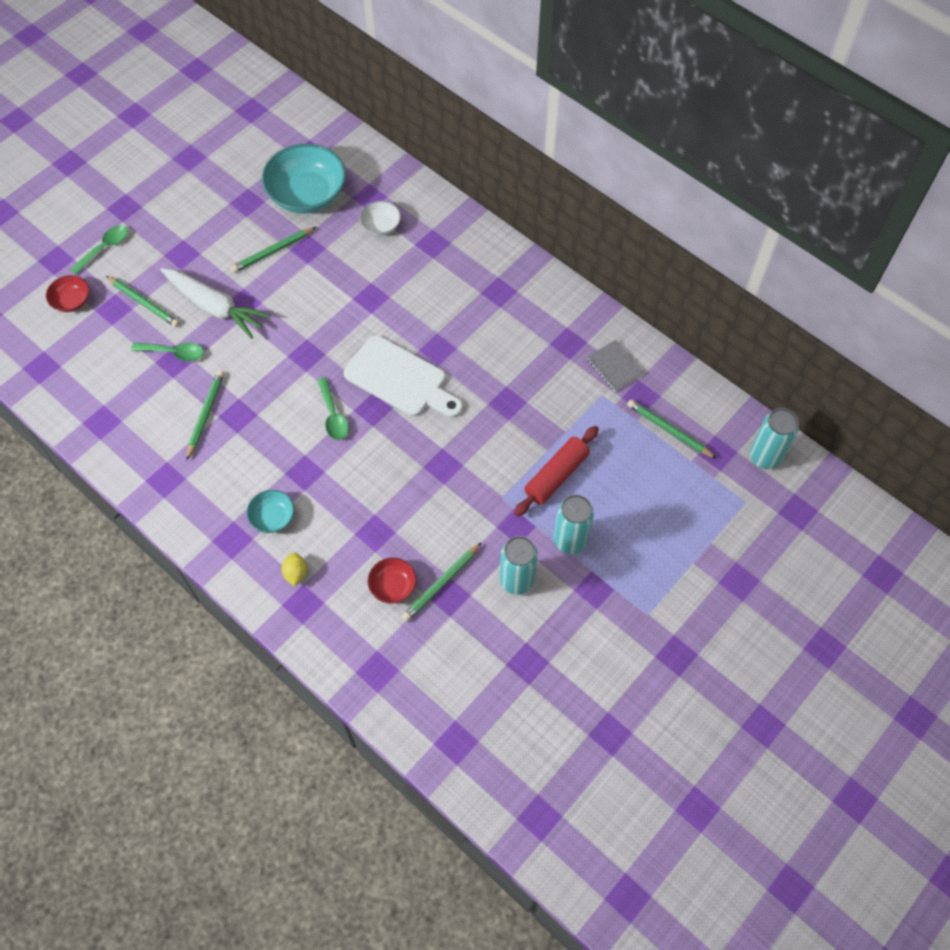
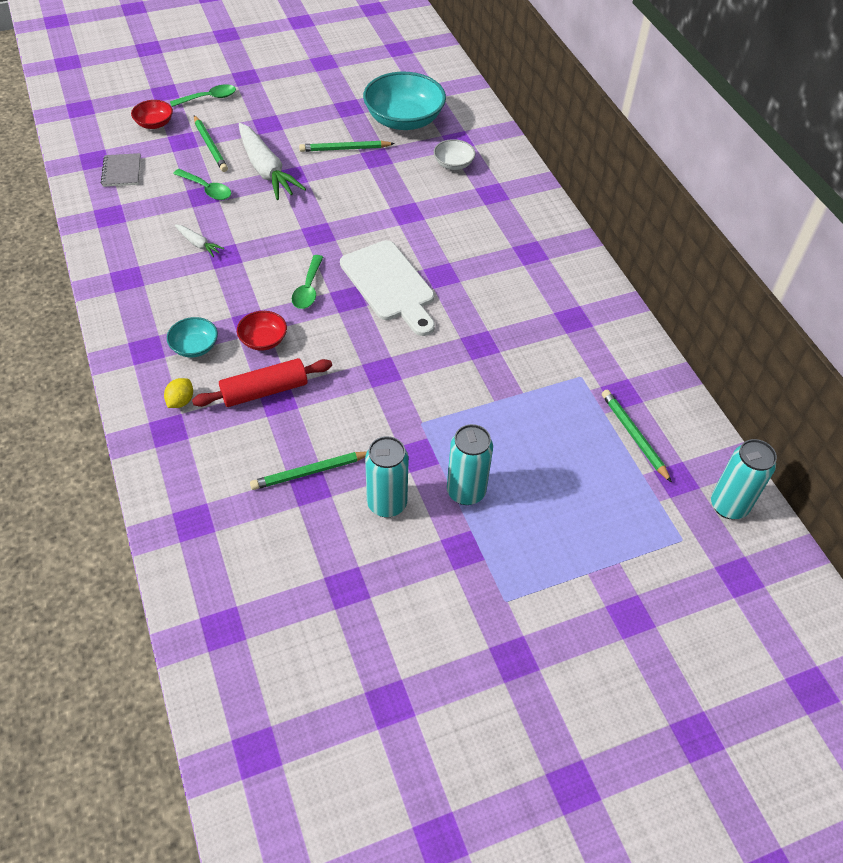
camera: 25 degrees right, 10 degrees down
green pencil [186,370,224,461] -> white carrot [175,224,225,257]
red bowl [368,558,416,604] -> red bowl moved to [237,311,287,351]
red rolling pin [514,426,599,516] -> red rolling pin moved to [192,358,332,407]
grey notebook [587,340,644,392] -> grey notebook moved to [101,153,141,187]

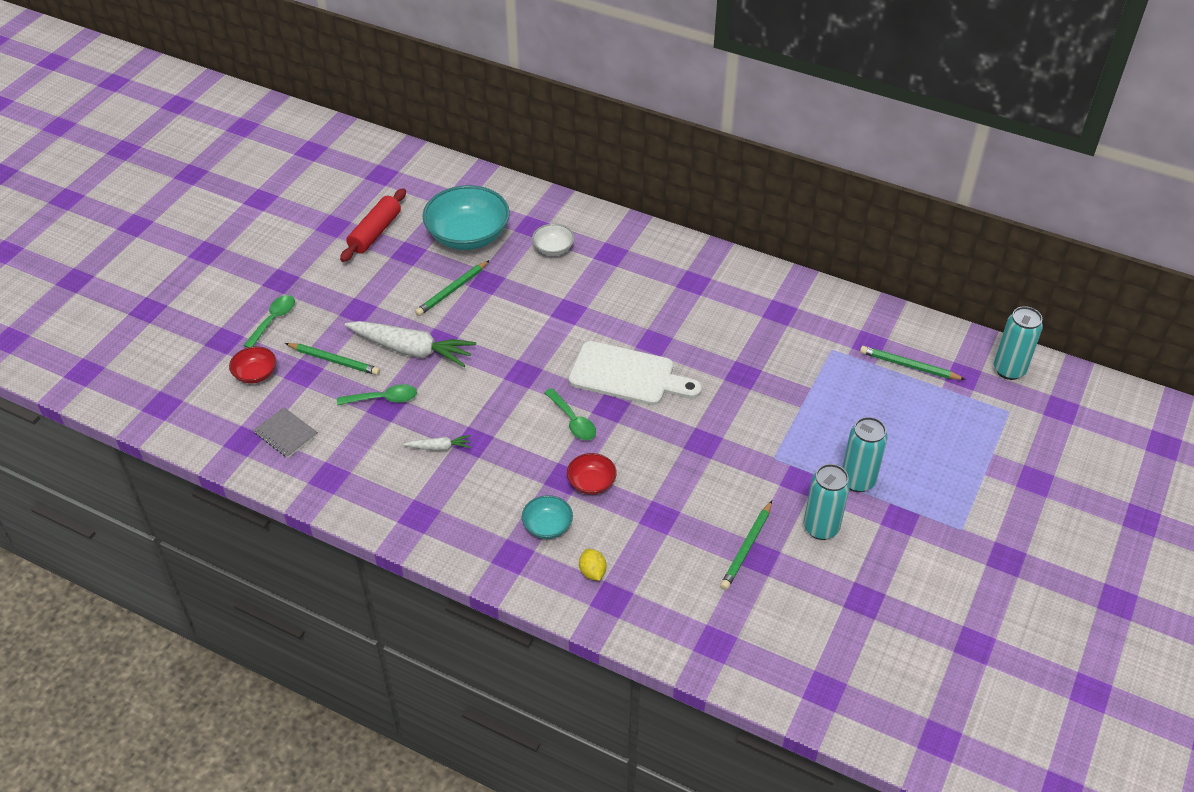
camera: 40 degrees left, 5 degrees down
red rolling pin [192,358,332,407] -> red rolling pin moved to [340,188,406,262]

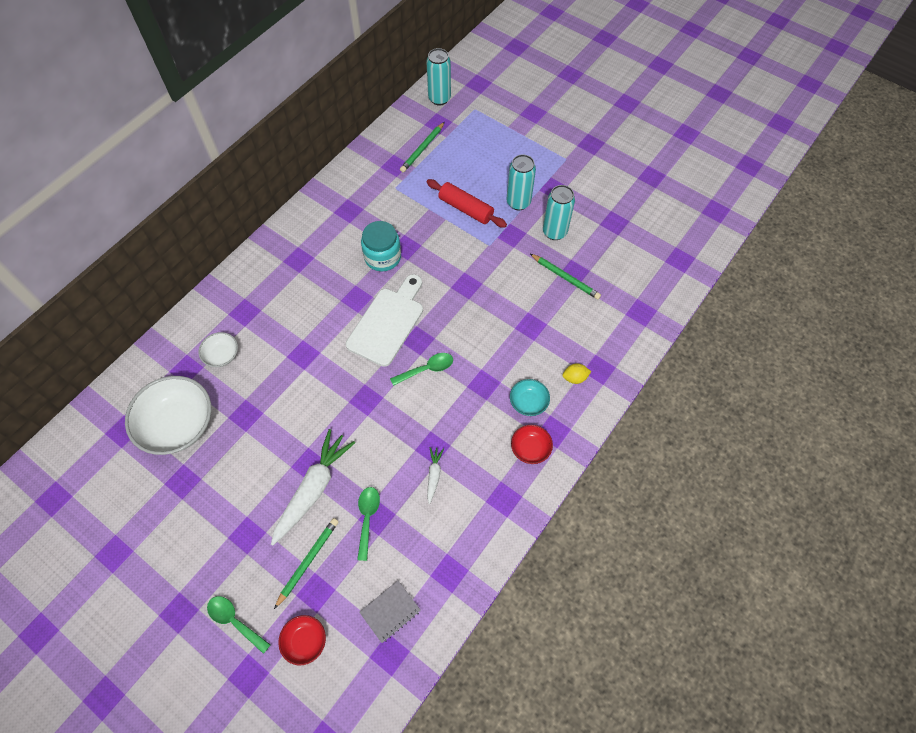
camera: 80 degrees left, 15 degrees up
red rolling pin [340,188,406,262] -> red rolling pin moved to [427,179,507,228]
green pencil [415,260,490,316] -> none
turquoise bowl [422,185,510,250] -> white bowl [125,376,212,455]
red bowl [567,453,617,495] -> red bowl moved to [511,425,553,464]
none -> turquoise jar [361,221,401,271]

